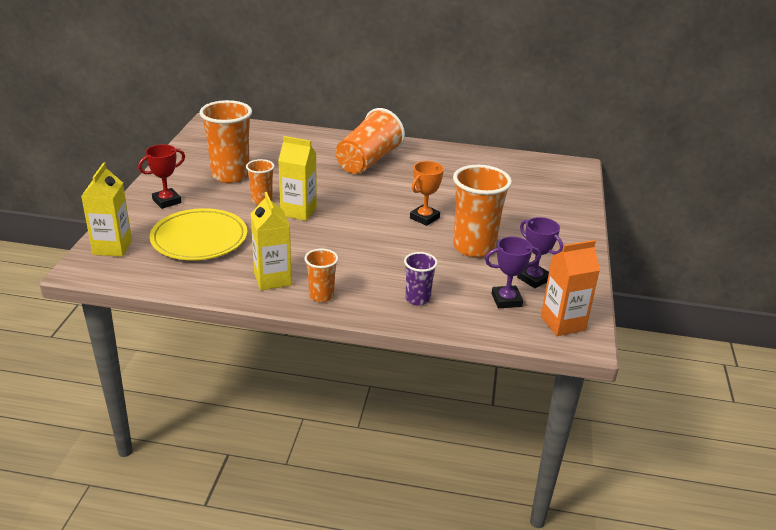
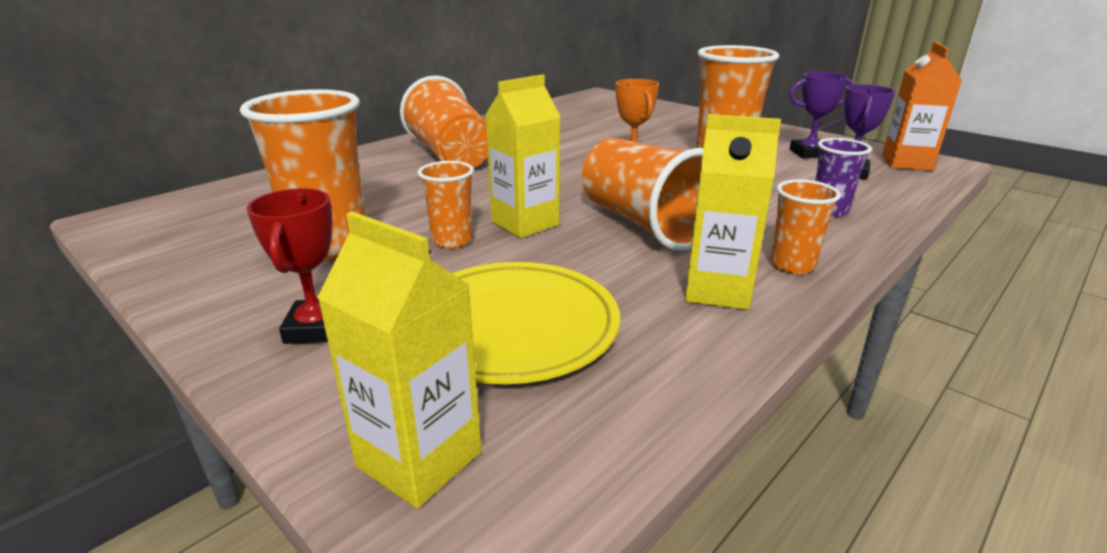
camera: 55 degrees left, 5 degrees down
none -> orange cup [582,138,704,251]

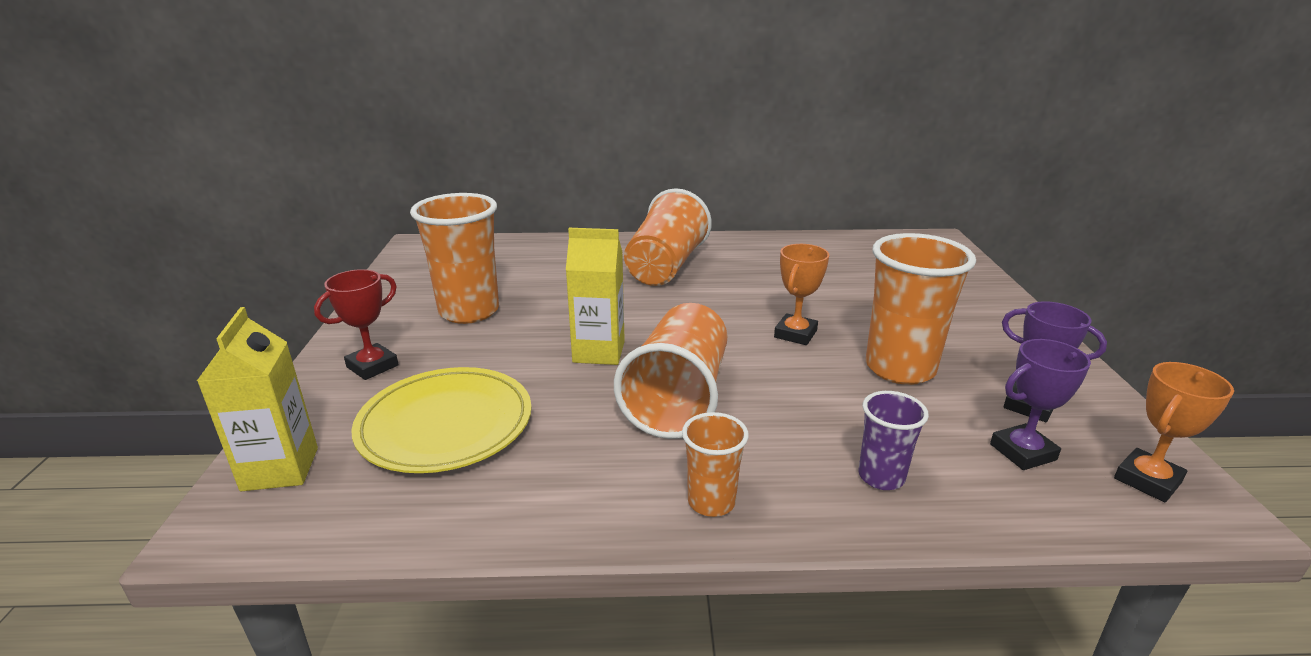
camera: 45 degrees right, 0 degrees up
orange cup [418,161,474,248] -> none
yellow carton [685,114,781,310] -> none
orange carton [882,42,962,171] -> orange trophy [1114,362,1234,502]

